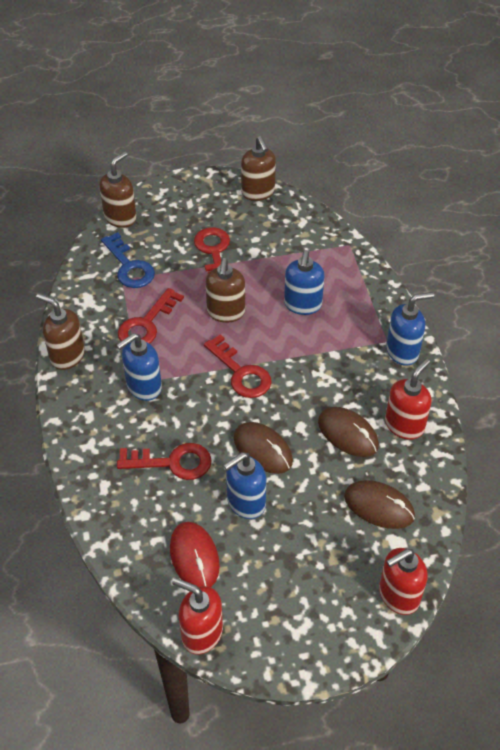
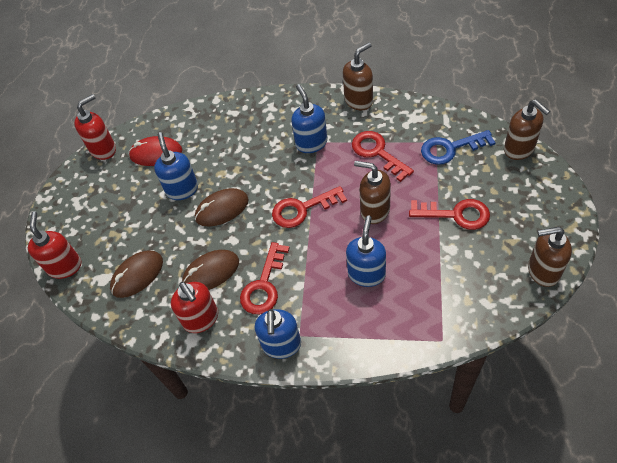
camera: 115 degrees right, 5 degrees up
red key [117,443,212,480] -> red key moved to [240,242,290,314]
blue soap dispenser [284,250,324,315] -> blue soap dispenser turned 75 degrees clockwise [346,215,386,287]

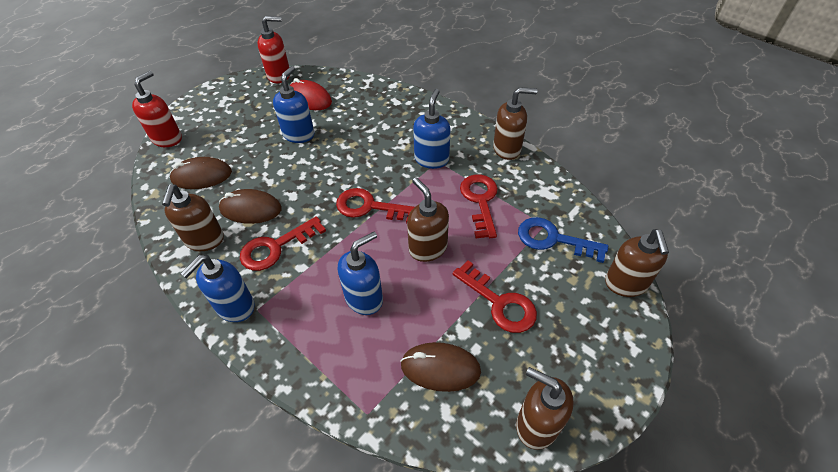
camera: 30 degrees right, 5 degrees down
red soap dispenser [171,282,218,333] -> brown soap dispenser [162,185,224,251]
brown mouse [195,188,249,227] -> brown mouse moved to [400,342,481,392]

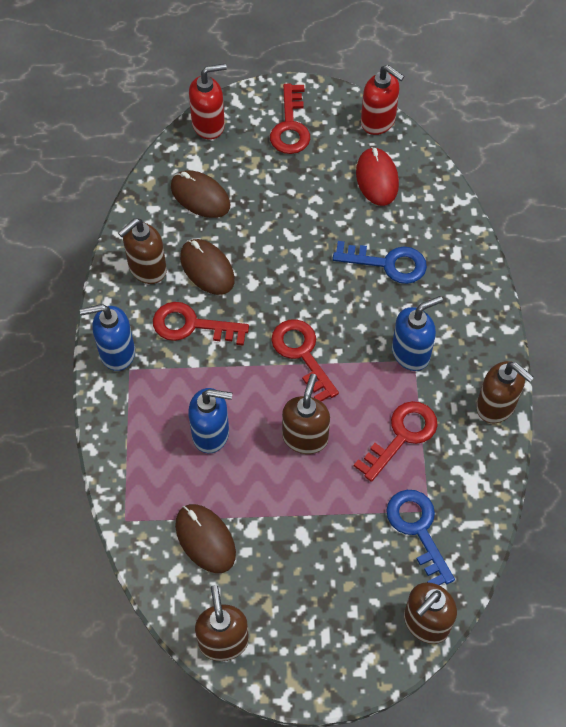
camera: 45 degrees right, 10 degrees up
blue soap dispenser [273,66,314,143] -> none
red key [453,261,537,333] -> red key moved to [270,84,310,154]
none -> blue key [333,241,427,284]

